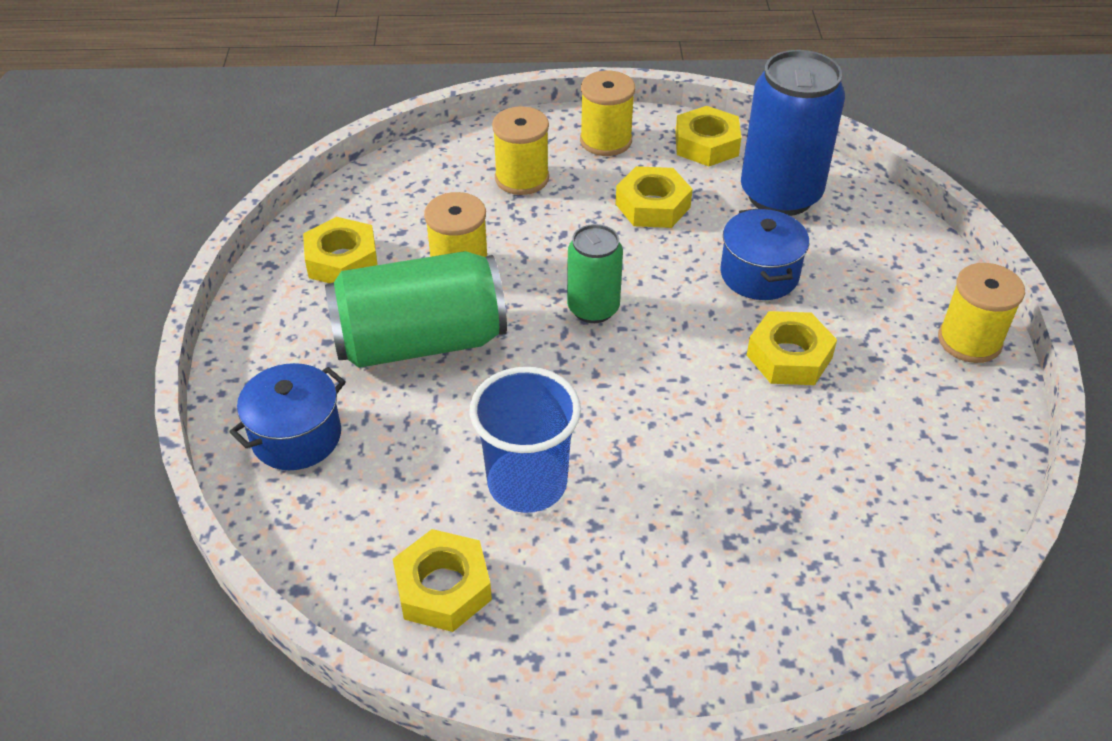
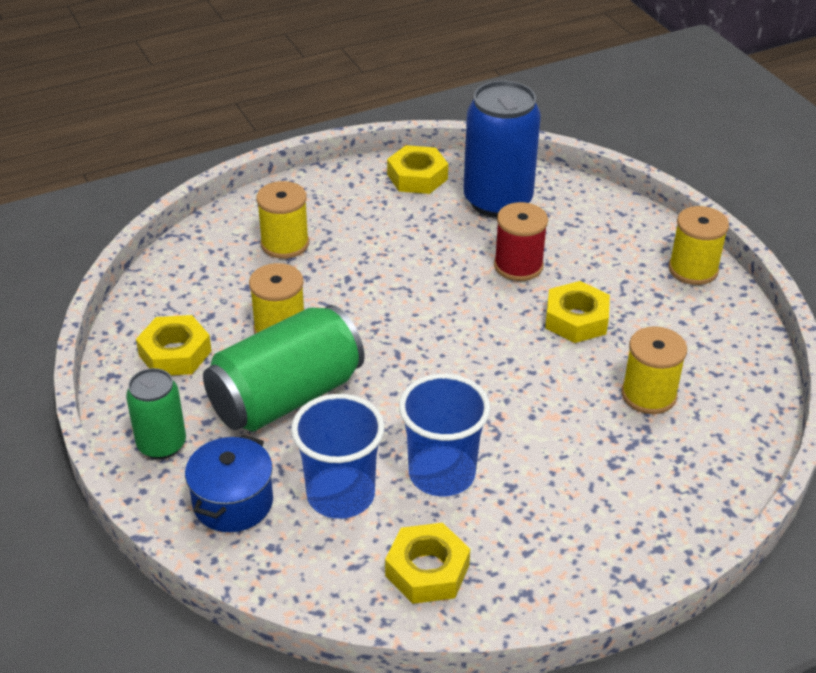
camera: 25 degrees left, 5 degrees down
green can [567,224,623,323] -> green can moved to [126,368,186,459]
yellow spool [580,70,635,156] -> yellow spool moved to [622,326,687,414]
yellow nut [615,166,693,228] -> none
blue pot [720,208,809,300] -> red spool [494,202,548,281]
none -> blue cup [291,394,385,519]

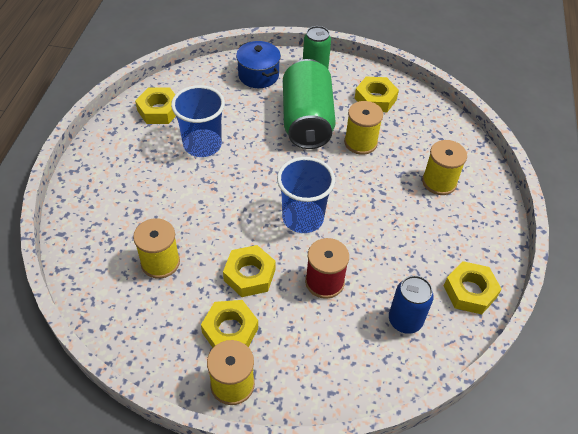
camera: 125 degrees right, 10 degrees up
blue cup [291,394,385,519] -> blue cup moved to [277,157,335,233]
blue can [464,81,541,218] -> blue can [389,275,434,334], size x0.58
none -> yellow nut [201,300,258,348]

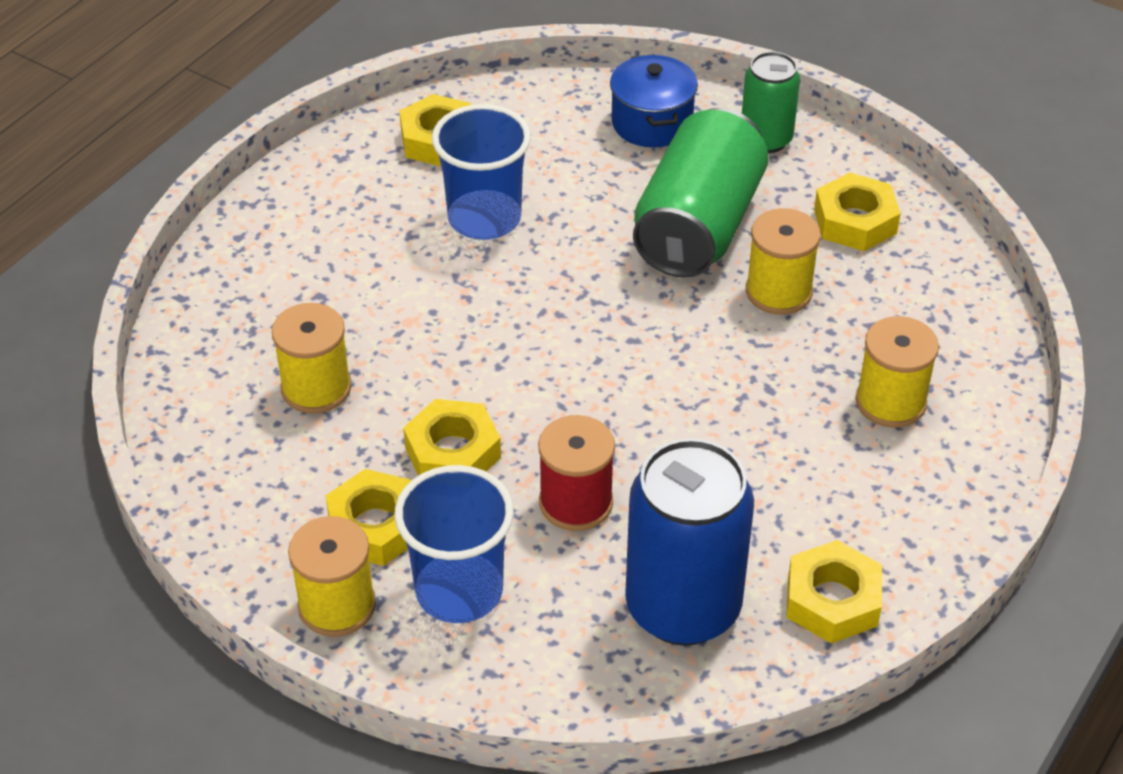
camera: 25 degrees right, 5 degrees down
blue cup [277,157,335,233] -> blue cup moved to [395,465,514,623]
blue can [389,275,434,334] -> blue can [625,439,754,646], size x1.74

